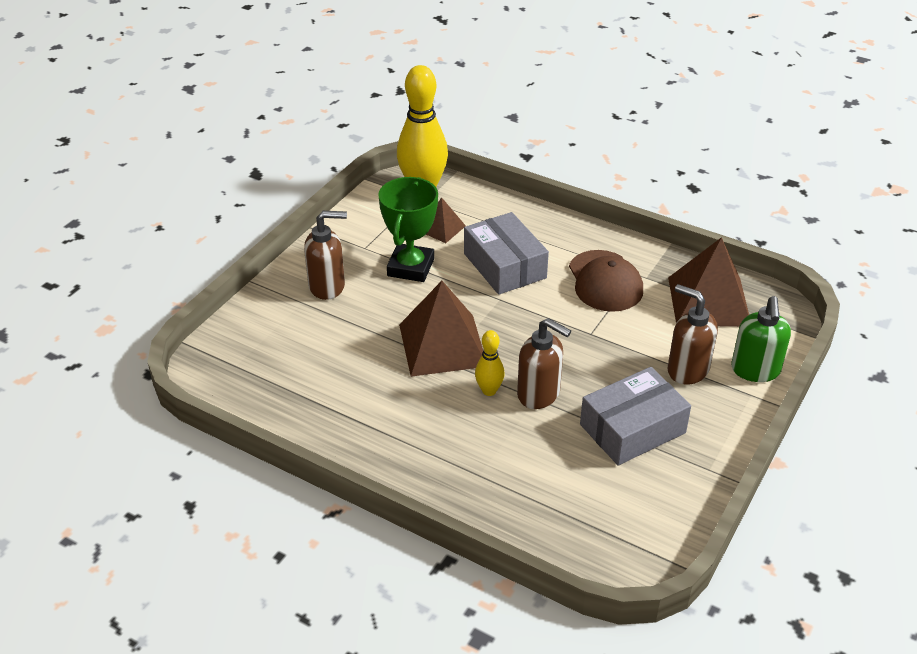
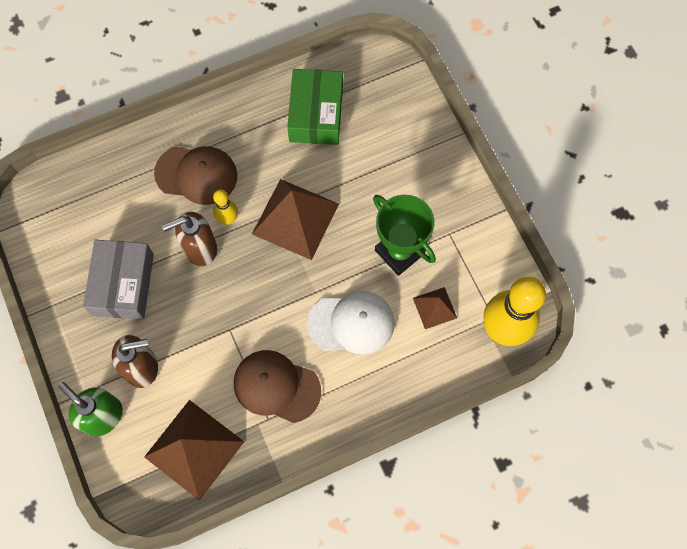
camera: 125 degrees right, 30 degrees up
brown soap dispenser [304,211,347,300] -> none
grey box [464,212,549,295] -> white cap [307,291,395,355]
none -> brown cap [154,146,237,205]
none -> green box [287,69,343,145]

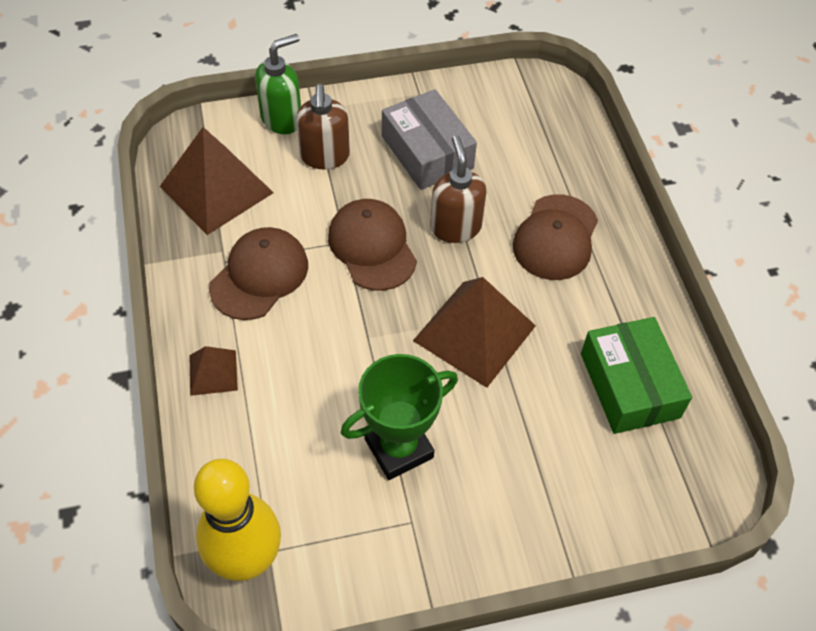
camera: 100 degrees right, 15 degrees down
grey box [83,240,154,320] -> grey box turned 45 degrees clockwise [382,89,477,190]
yellow bowling pin [213,189,238,225] -> none
green box [287,69,343,145] -> green box turned 60 degrees clockwise [581,317,692,434]
white cap [307,291,395,355] -> none
brown pyramid [413,287,457,329] -> brown pyramid moved to [189,346,238,396]
none -> brown cap [328,199,417,291]

